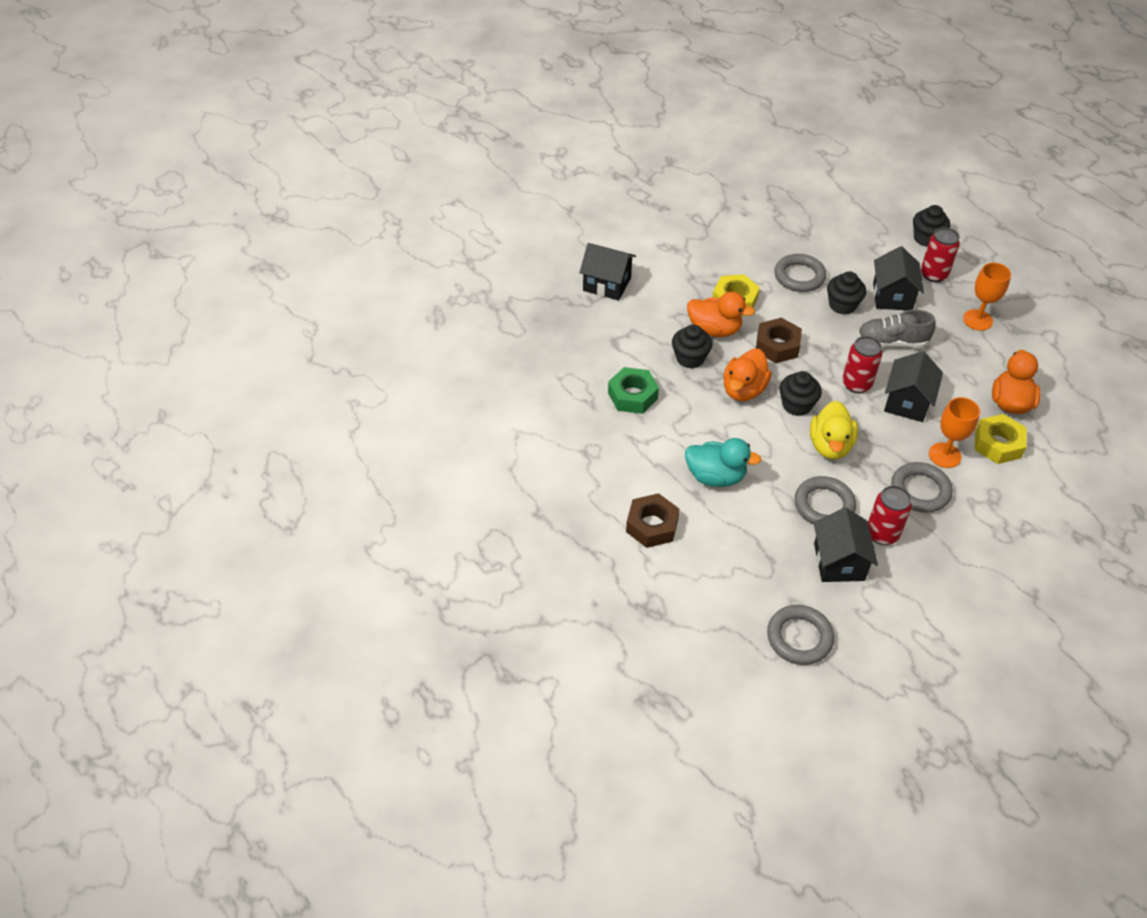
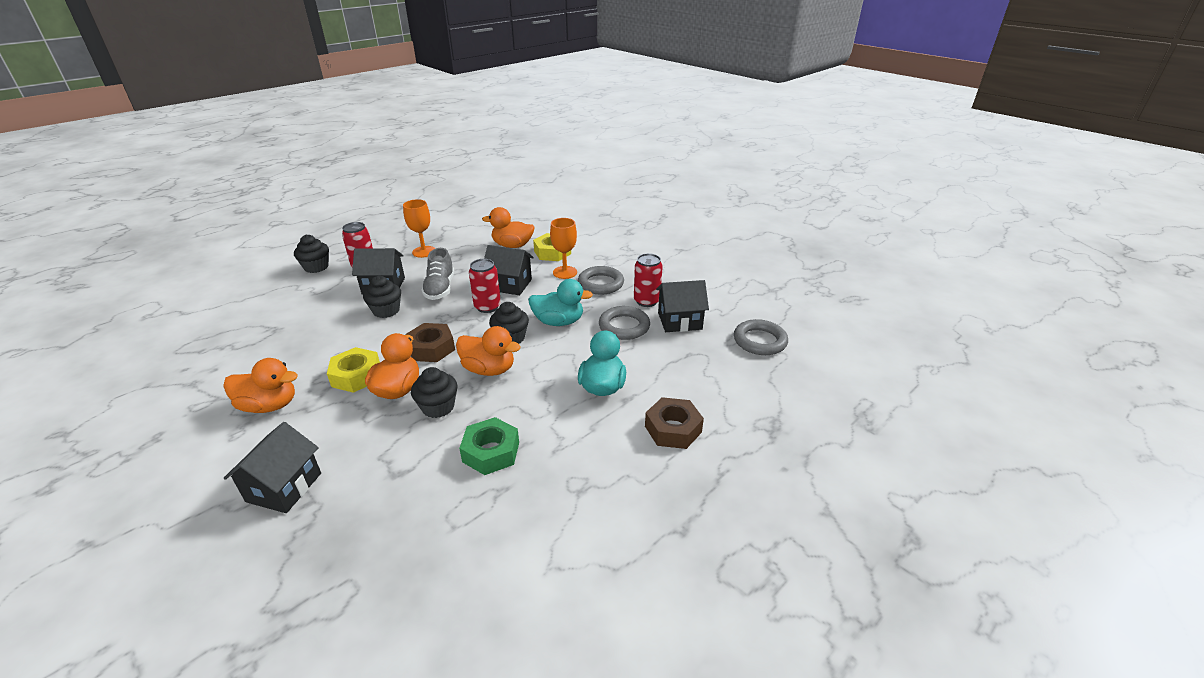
camera: 95 degrees left, 15 degrees down
grey ring [774,254,826,292] -> none
yellow duck [810,401,858,459] -> turquoise duck [528,279,593,326]
none -> orange duck [223,358,298,413]

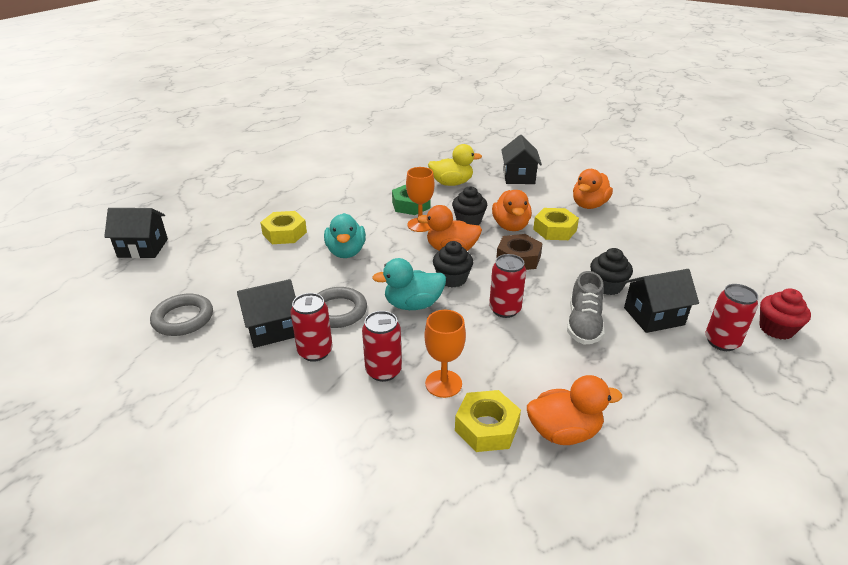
camera: 165 degrees right, 0 degrees up
orange duck [223,358,298,413] -> orange duck turned 45 degrees counterclockwise [573,169,613,209]
black cupcake [294,235,329,273] -> red cupcake [760,288,811,340]
orange goblet [403,199,435,258] -> orange goblet moved to [406,167,435,232]
grey shoe [421,248,454,300] -> grey shoe turned 150 degrees counterclockwise [567,271,605,344]
black house [484,245,534,295] -> black house moved to [104,208,168,258]
grey ring [578,266,624,295] -> red can [362,311,402,382]
brown nut [645,397,704,449] -> yellow nut [260,211,307,244]
none -> yellow duck [428,144,482,186]

